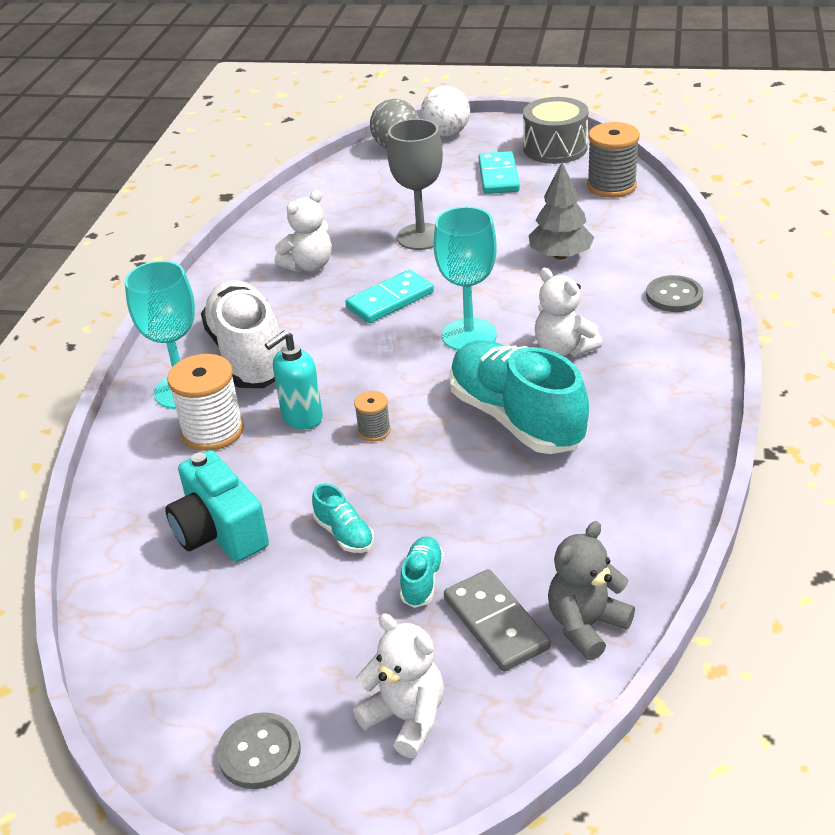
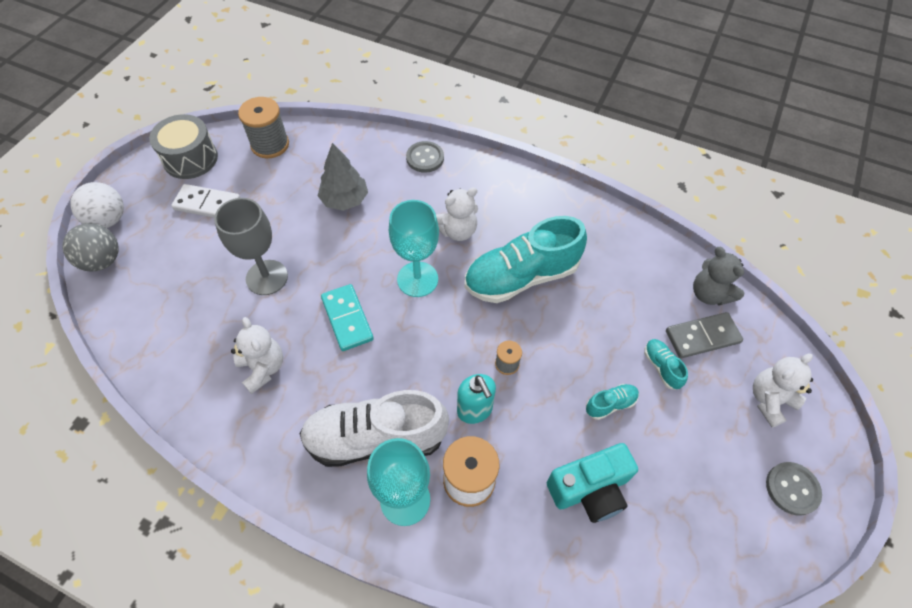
camera: 80 degrees left, 20 degrees up
turquoise shoe [400,536,444,608] -> turquoise shoe turned 45 degrees clockwise [644,339,688,390]
turquoise domino [479,151,520,194] -> white domino [171,184,240,218]

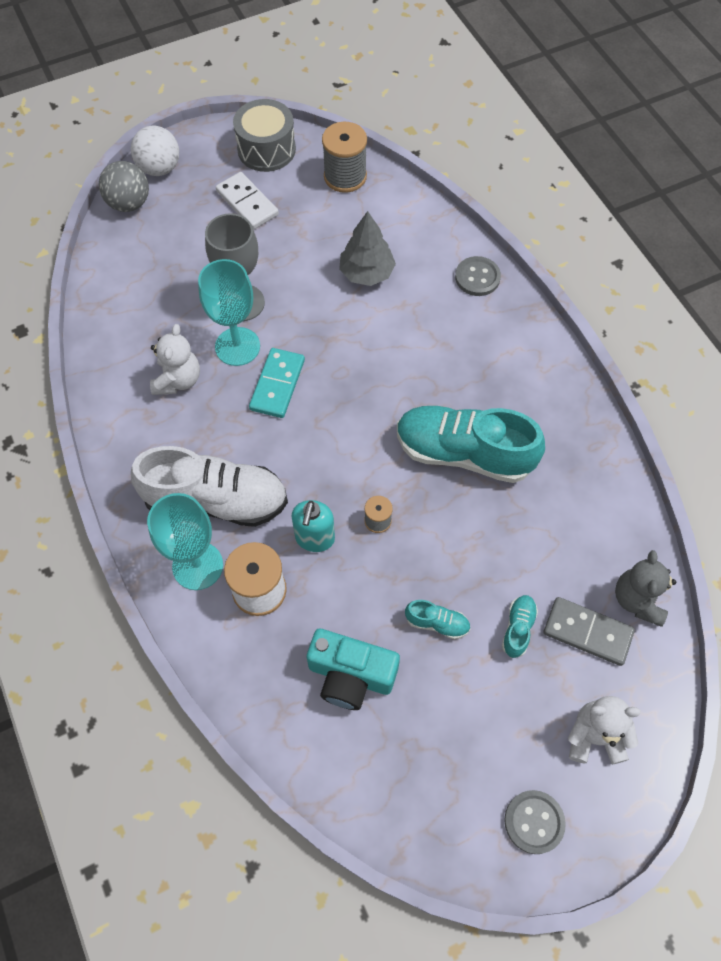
camera: 40 degrees right, 5 degrees up
white shoe [300,390,449,467] -> white shoe turned 150 degrees clockwise [131,446,288,527]
turquoise goblet [389,200,439,297] -> turquoise goblet moved to [198,259,260,366]
white teddy bear [436,187,478,241] -> none

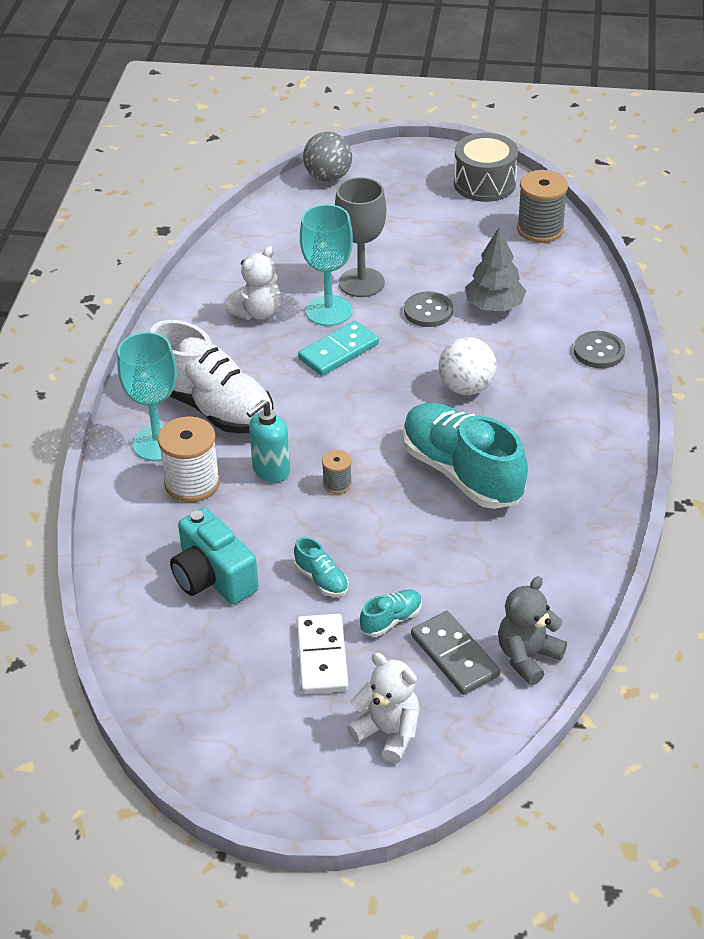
camera: 35 degrees right, 20 degrees down
white ball [131,125,179,176] -> white ball moved to [439,337,497,395]
white domino [216,172,279,229] -> white domino moved to [296,614,349,694]
grey button [504,790,566,854] -> grey button moved to [404,291,453,327]

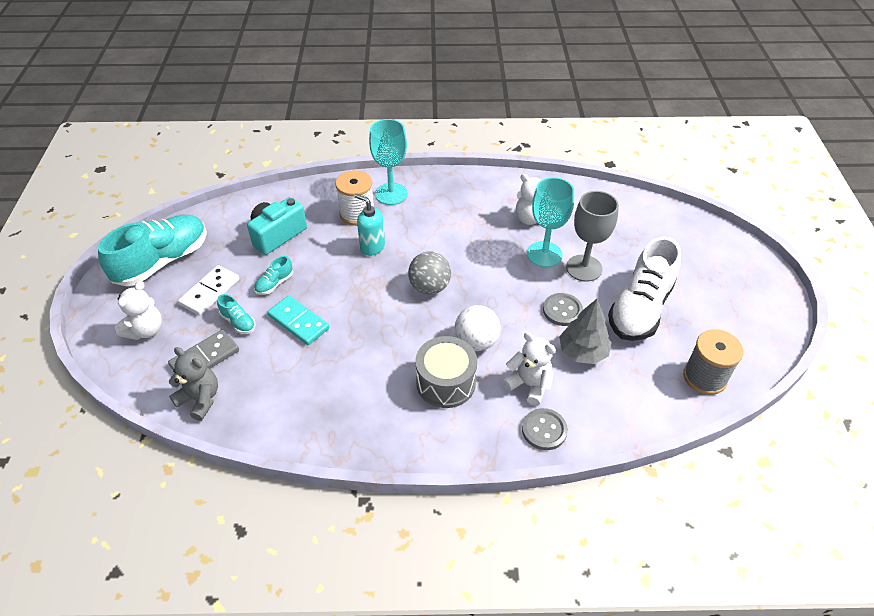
camera: 80 degrees right, 5 degrees up
white shoe [150,320,273,434] -> white shoe moved to [608,236,681,341]
white domino [296,614,349,694] -> white domino turned 45 degrees counterclockwise [178,265,239,316]
turquoise domino [298,321,379,376] -> turquoise domino moved to [267,295,329,345]
grey ball [303,132,352,182] -> grey ball moved to [408,251,451,294]
grey spool [322,450,352,494] -> none
turquoise shoe [402,403,528,509] -> turquoise shoe moved to [98,215,207,286]
grey drum [454,133,518,202] -> grey drum moved to [415,336,477,408]
none -> white teddy bear [502,332,556,406]

